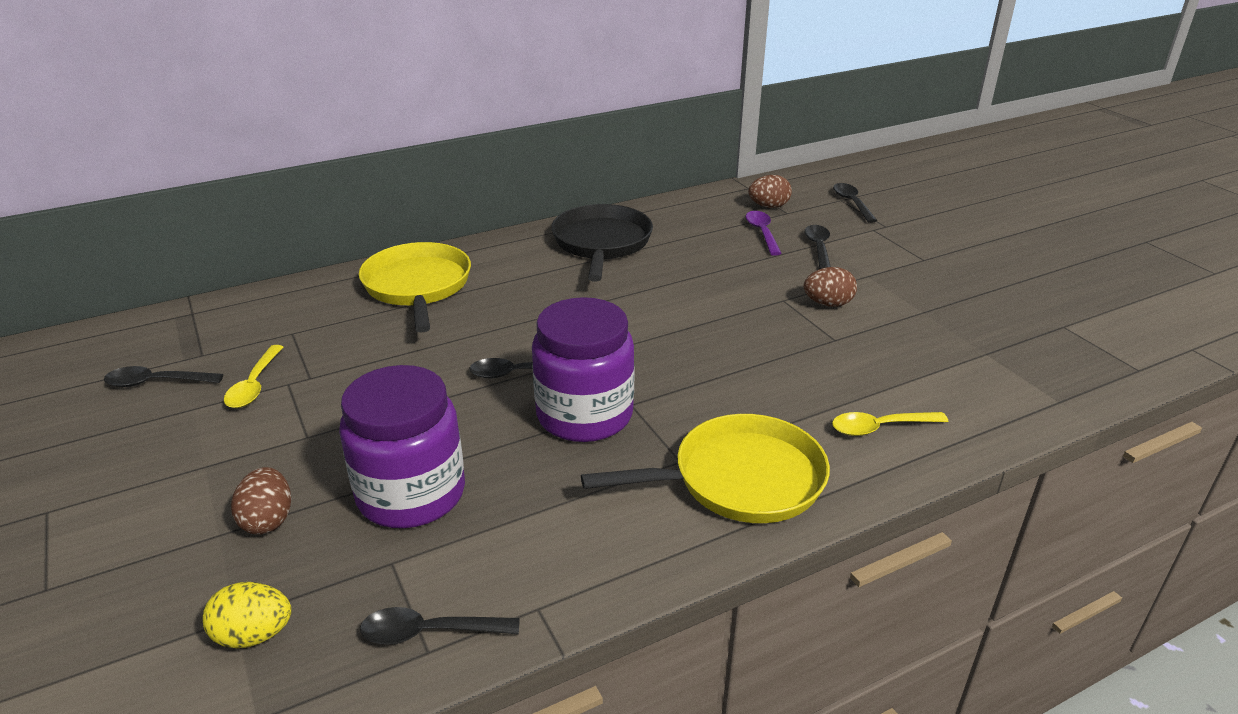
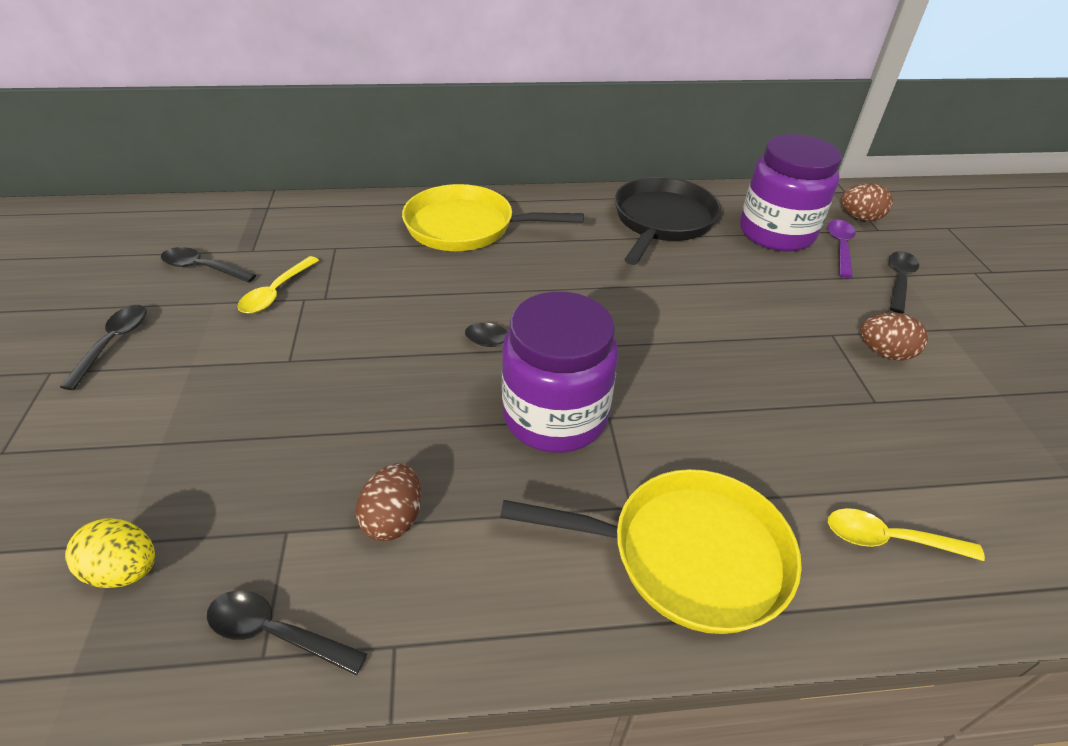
camera: 20 degrees right, 10 degrees up
brown egg [231,467,291,534] -> brown egg moved to [356,463,421,541]
purple jar [339,365,465,528] -> purple jar moved to [740,134,842,251]
yellow pan [359,242,471,333] -> yellow pan turned 90 degrees counterclockwise [402,184,584,251]
black spoon [833,183,878,223] -> black spoon moved to [60,305,147,390]

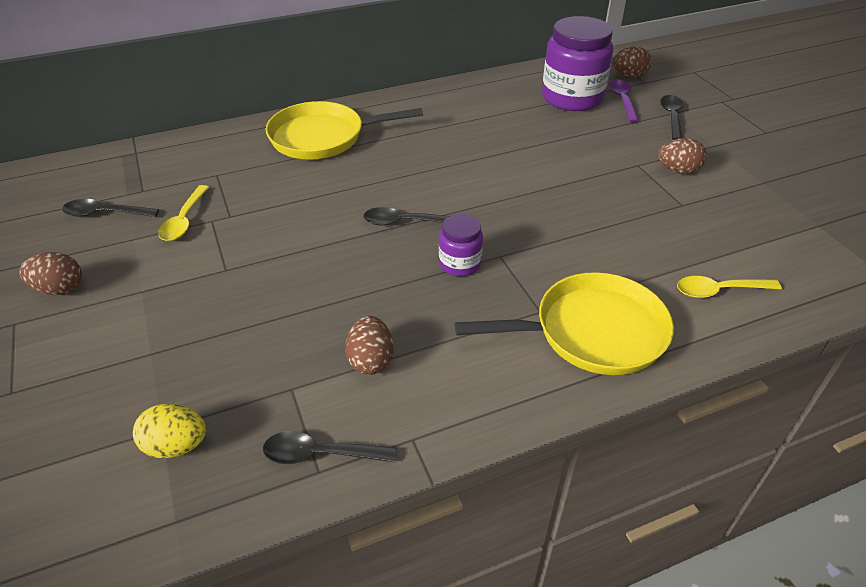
camera: 15 degrees left, 0 degrees up
black spoon [60,305,147,390] -> brown egg [19,252,82,295]
purple jar [502,292,618,453] -> purple jar [439,214,483,276], size x0.51
black pan [615,177,721,265] -> none

